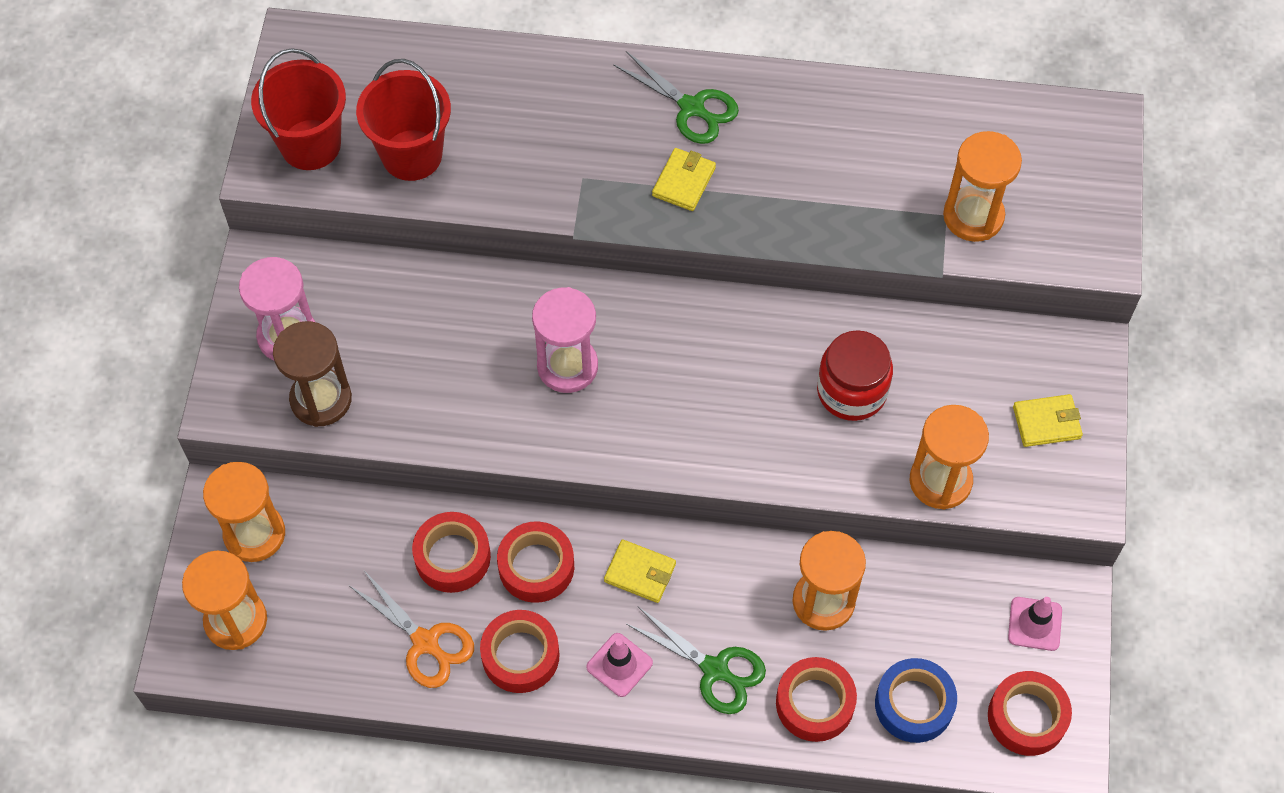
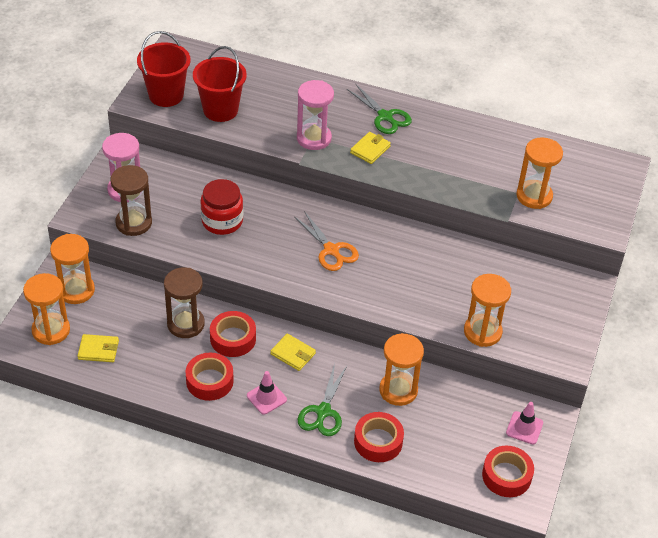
camera: 10 degrees right, 15 degrees down
orange scissors [350,571,474,688] -> orange scissors moved to [294,211,359,271]
red tape [412,512,491,593] -> brown hourglass [164,267,205,338]
pink hourglass [532,287,598,393] -> pink hourglass moved to [297,80,334,150]
green scissors [626,607,766,714] -> green scissors turned 60 degrees clockwise [297,363,347,436]
red jar [817,330,893,421] -> red jar moved to [200,179,243,235]
blue tape [875,658,957,743] -> none
yellow wallet [1013,394,1083,447] -> yellow wallet moved to [77,334,119,362]

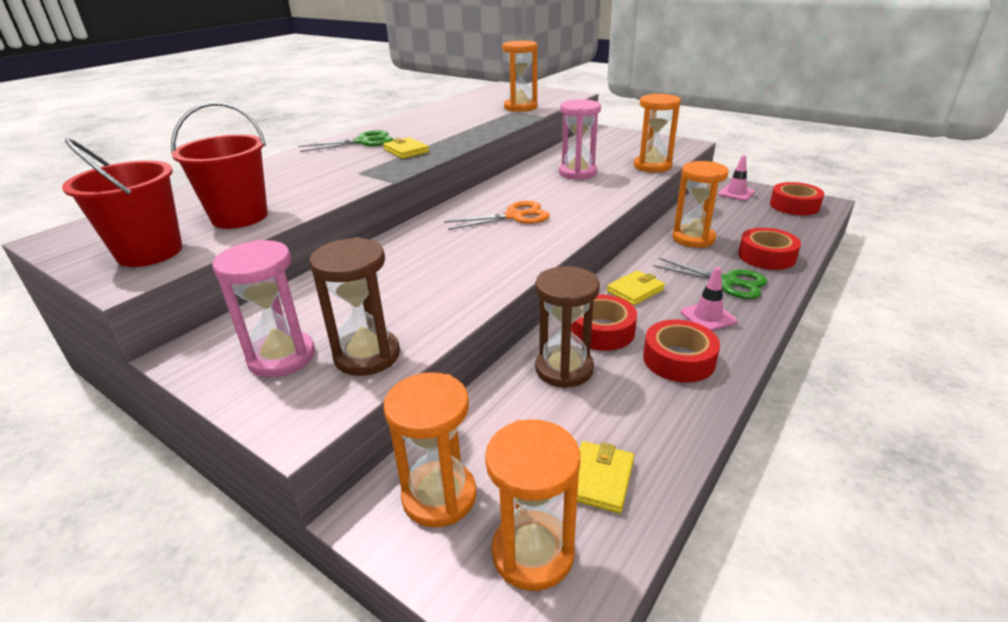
camera: 70 degrees left, 15 degrees down
red jar [200,179,243,235] -> none
pink hourglass [297,80,334,150] -> pink hourglass moved to [559,99,601,180]

